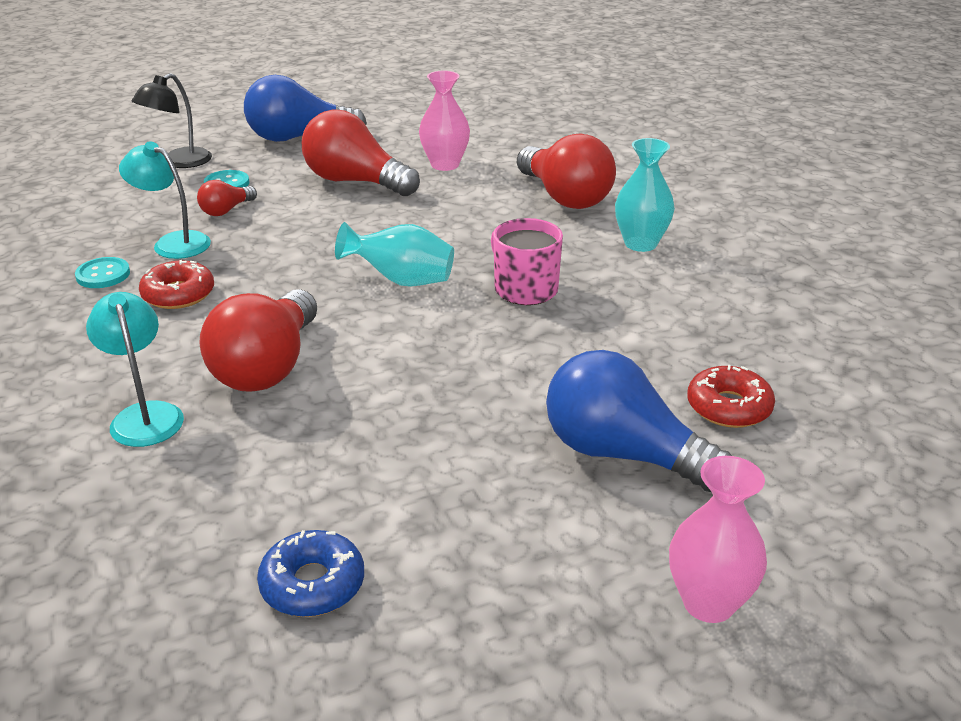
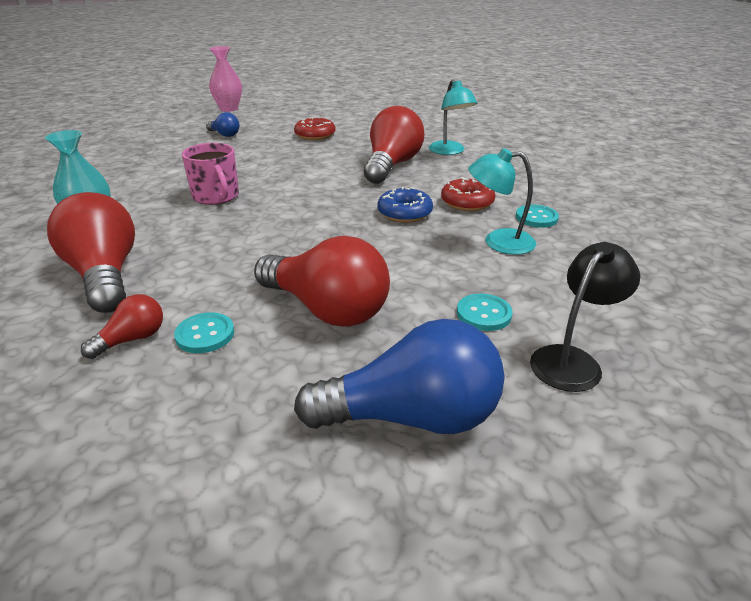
camera: 175 degrees left, 0 degrees up
turquoise lamp [119,141,211,259] -> turquoise lamp turned 150 degrees clockwise [468,148,536,255]
red light bulb [197,180,257,216] -> red light bulb moved to [81,294,163,359]
blue donut [257,530,364,617] -> blue donut moved to [377,187,433,222]
turquoise vase [335,222,454,287] -> none
pink vase [419,71,470,171] -> turquoise button [174,312,234,353]
blue light bulb [546,350,732,492] -> blue light bulb [206,112,239,137], size x0.49
red donut [687,365,775,428] -> red donut moved to [294,116,335,140]

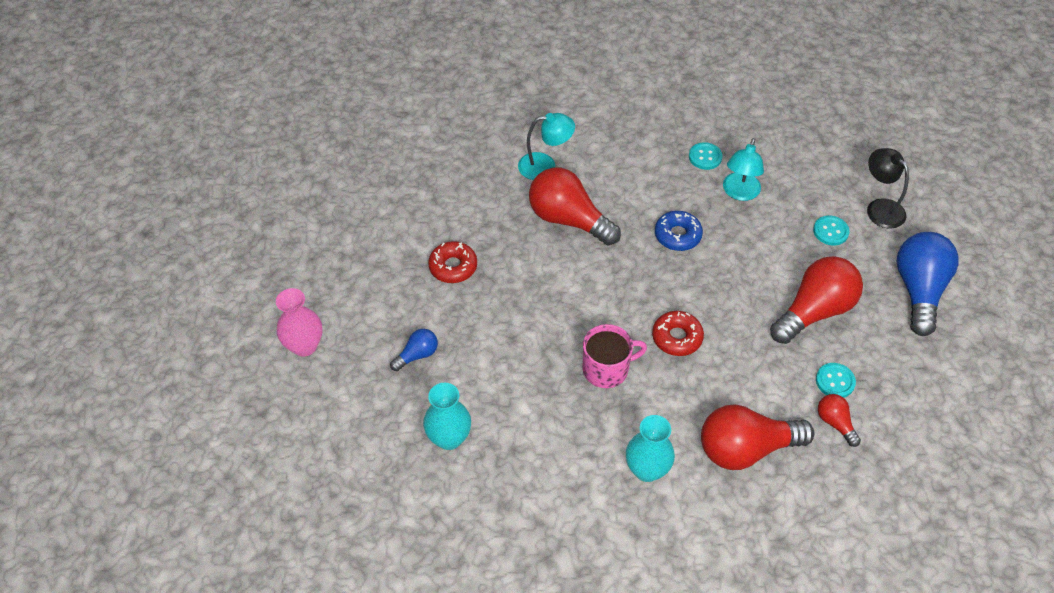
camera: 75 degrees left, 20 degrees up
red donut [441,177,495,211] -> red donut moved to [652,311,704,356]
none -> turquoise vase [423,383,471,450]

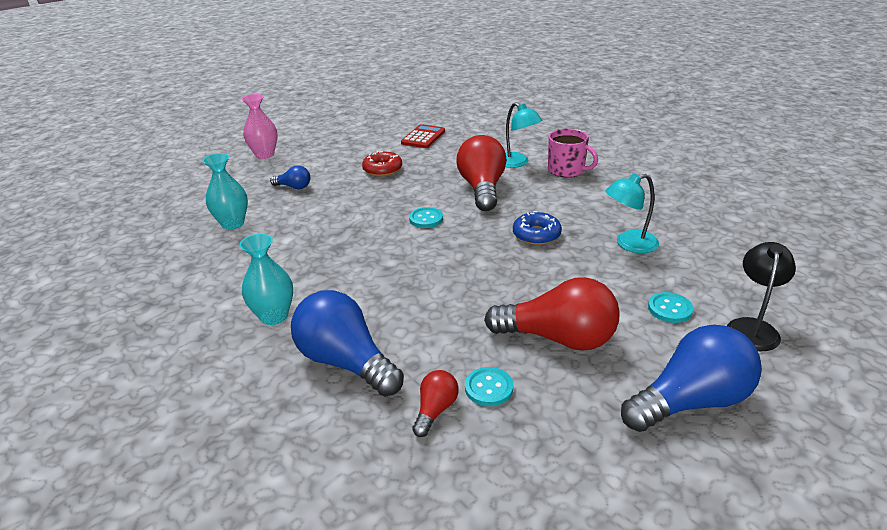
camera: 55 degrees right, 20 degrees down
pink mug [583,324,647,388] -> pink mug moved to [548,129,598,177]
red donut [652,311,704,356] -> none
turquoise button [689,142,723,170] -> turquoise button moved to [409,207,443,228]
red light bulb [701,405,814,470] -> blue light bulb [291,290,404,397]
none -> red calculator [401,124,445,148]

